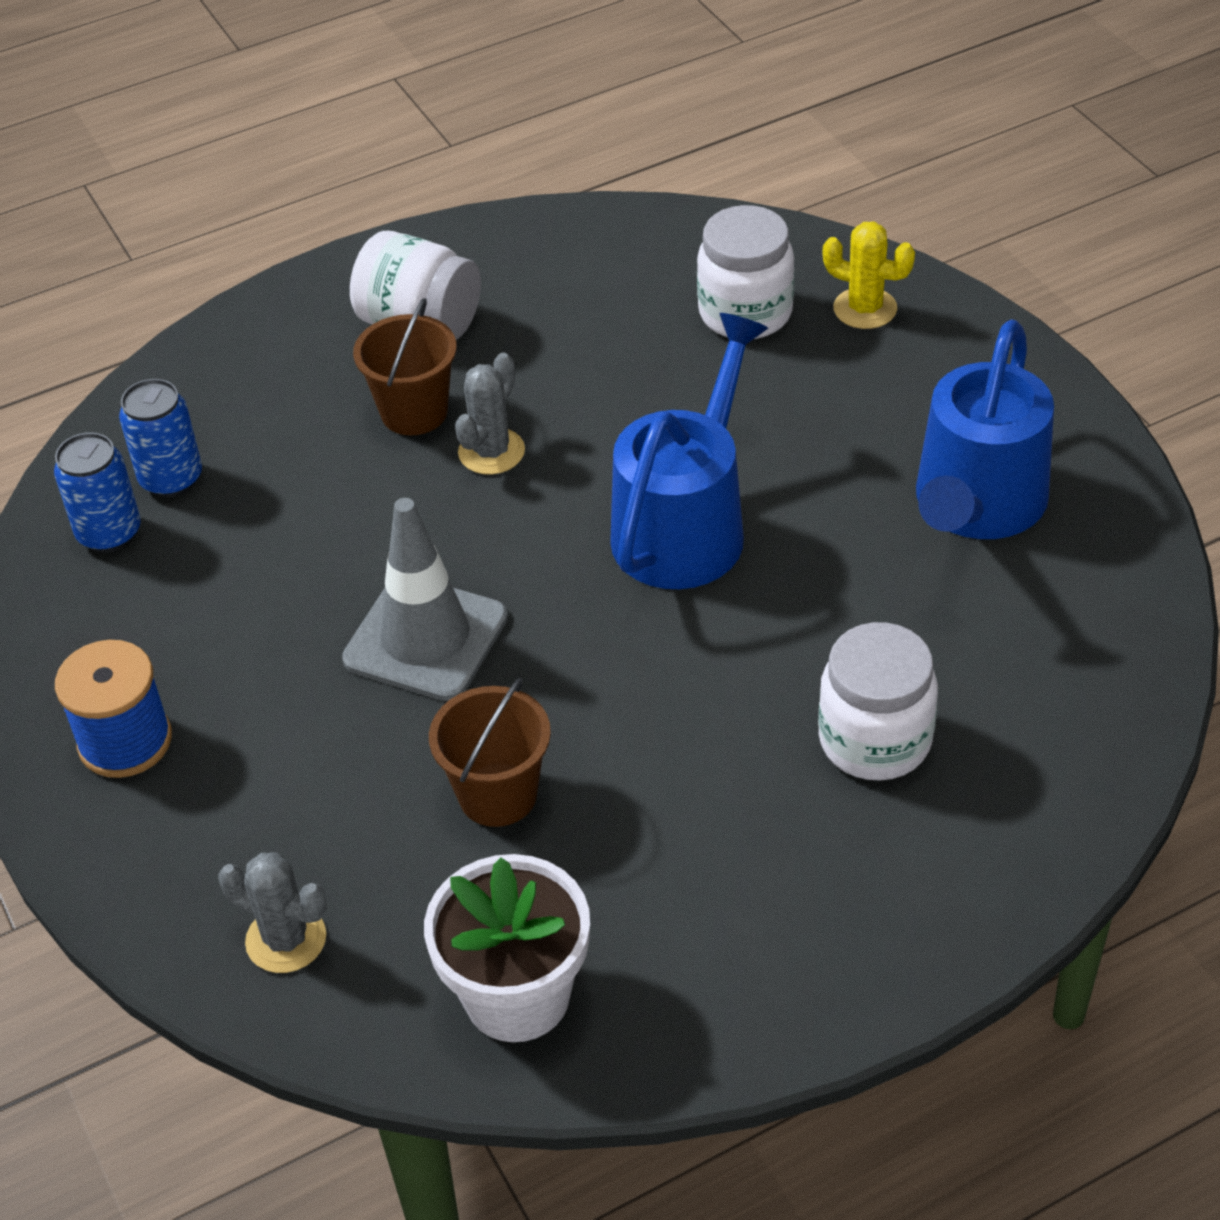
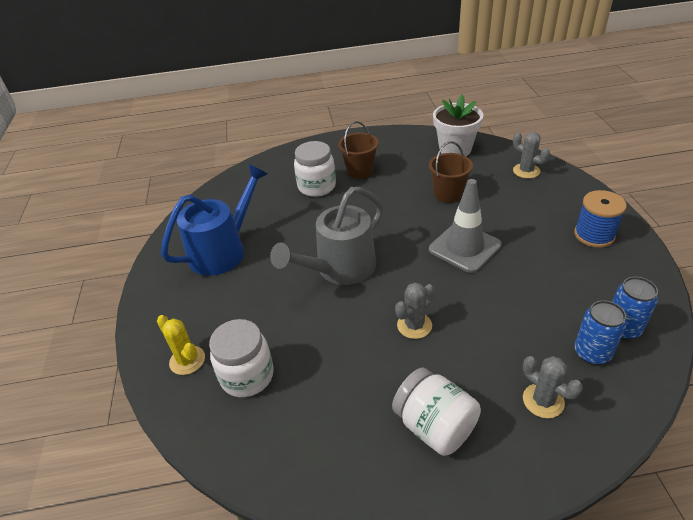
camera: 160 degrees left, 5 degrees down
brown bucket [353,298,457,435] -> brown bucket moved to [338,121,379,179]
blue watering can [610,313,768,589] -> grey watering can [270,187,383,285]
none -> grey cactus [523,356,583,418]

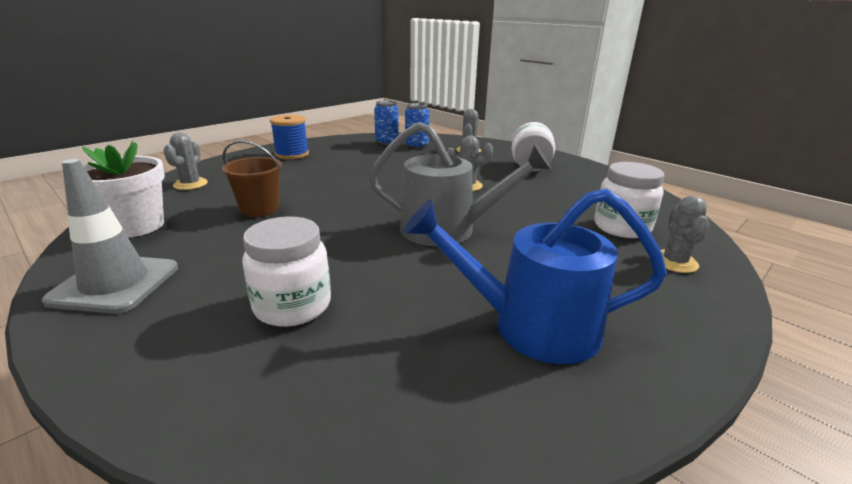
camera: 130 degrees left, 15 degrees down
yellow cactus [157,315,205,375] -> grey cactus [661,196,710,273]
brown bucket [338,121,379,179] -> none
grey traffic cone [429,179,502,273] -> grey traffic cone moved to [42,159,178,314]

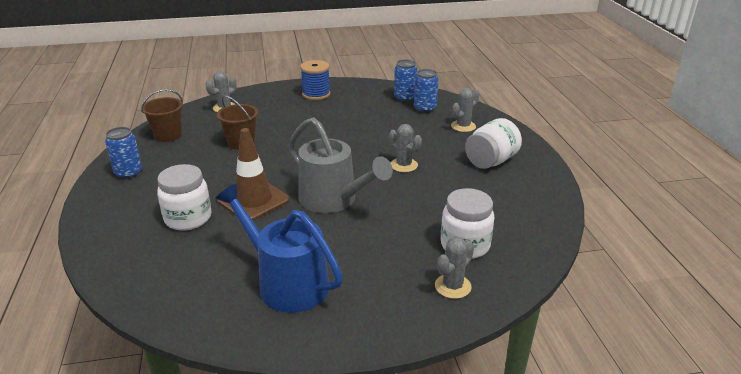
camera: 35 degrees right, 5 degrees up
grey traffic cone [42,159,178,314] -> blue can [105,127,142,179]
white flower pot [82,141,165,238] -> brown bucket [141,89,183,142]
none -> brown traffic cone [217,128,290,221]

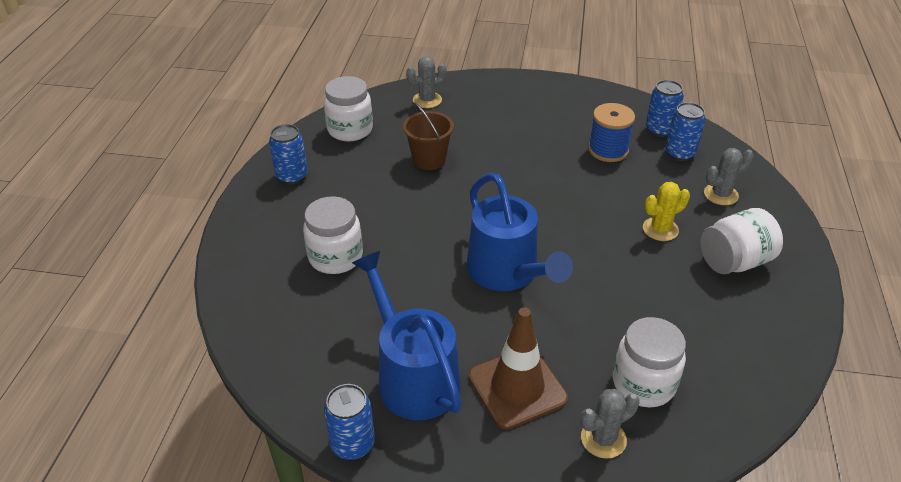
camera: 20 degrees right, 10 degrees up
brown bucket [141,89,183,142] -> white jar [324,76,373,142]
brown traffic cone [217,128,290,221] -> brown traffic cone moved to [469,307,568,430]
grey watering can [288,117,393,213] -> blue watering can [467,173,573,291]
blue spool [300,60,330,100] -> blue spool moved to [588,103,635,162]
grey cactus [389,124,422,172] -> none
none -> blue can [324,384,375,460]
none -> yellow cactus [643,182,690,241]

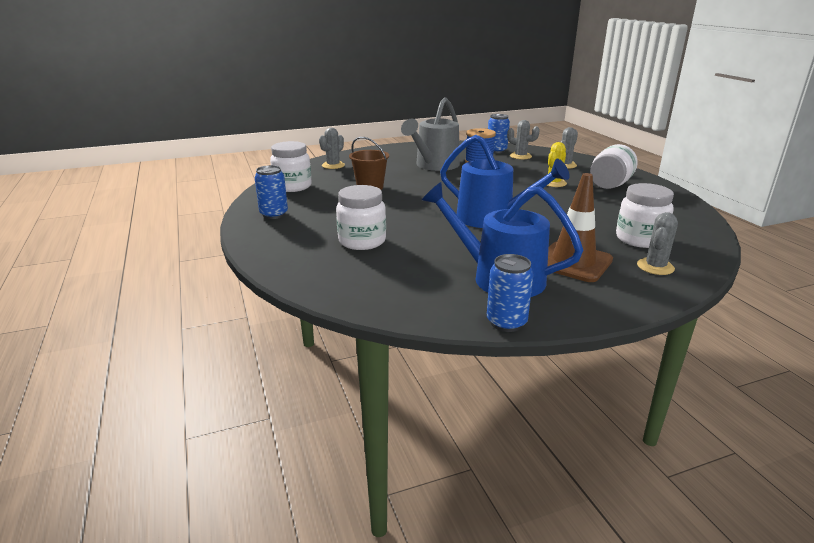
camera: 30 degrees left, 15 degrees down
blue can [665,102,706,161] -> grey cactus [507,120,540,160]
none -> grey watering can [401,97,460,171]

